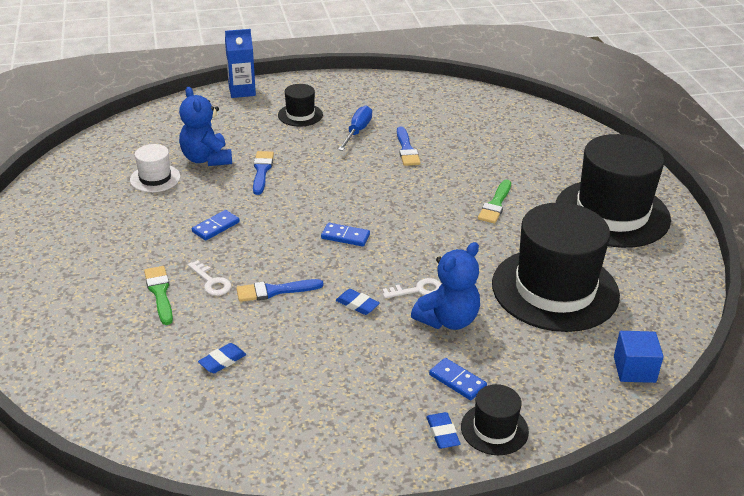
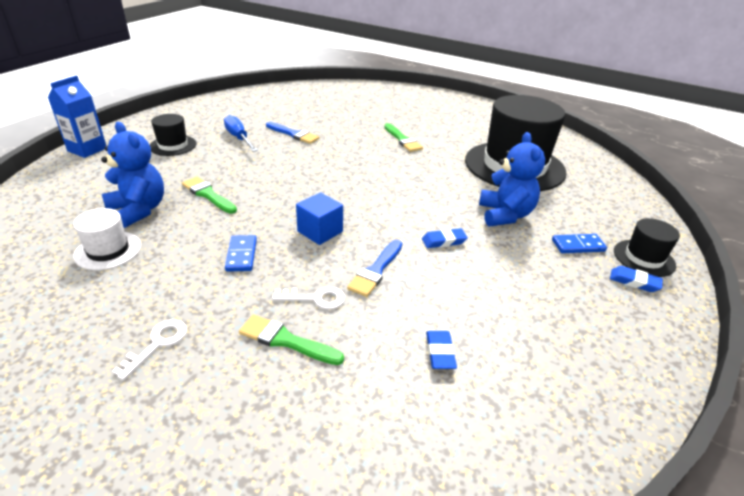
camera: 50 degrees left, 0 degrees up
blue teddy bear [179,87,232,166] -> blue teddy bear turned 150 degrees counterclockwise [101,122,164,228]
blue brush [253,151,274,195] -> green brush [182,177,237,214]
blue domino [321,223,370,247] -> none
white key [382,278,441,298] -> white key moved to [112,319,187,380]
black hat [555,134,671,248] -> none
blue cube [614,331,664,383] -> blue cube moved to [296,192,343,245]

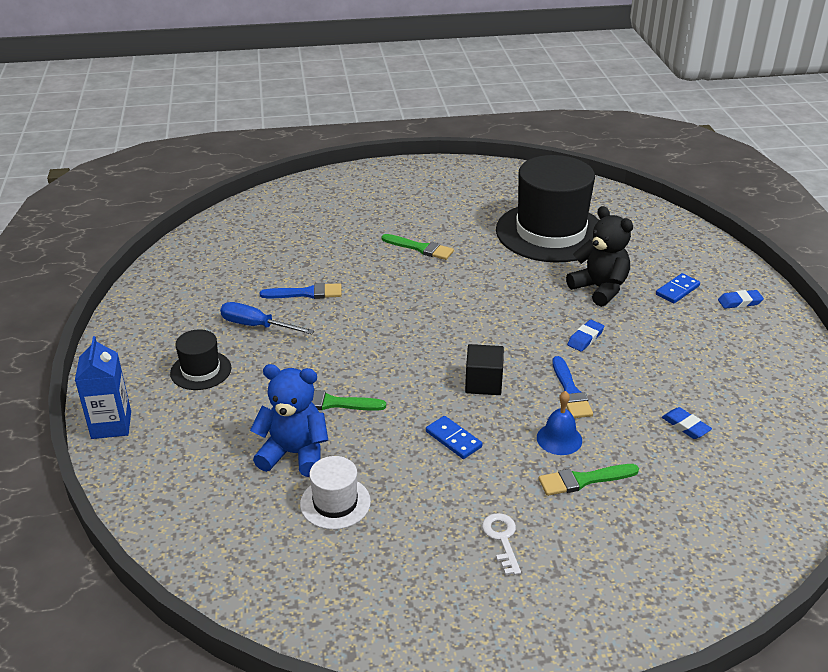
camera: 35 degrees left, 0 degrees up
white key [272,287,345,309] -> blue bell [537,391,582,455]
blue cube [296,192,343,245] -> black cube [465,344,504,395]
blue teddy bear [479,132,545,226] -> black teddy bear [566,206,633,307]
black hat [614,218,680,277] -> none

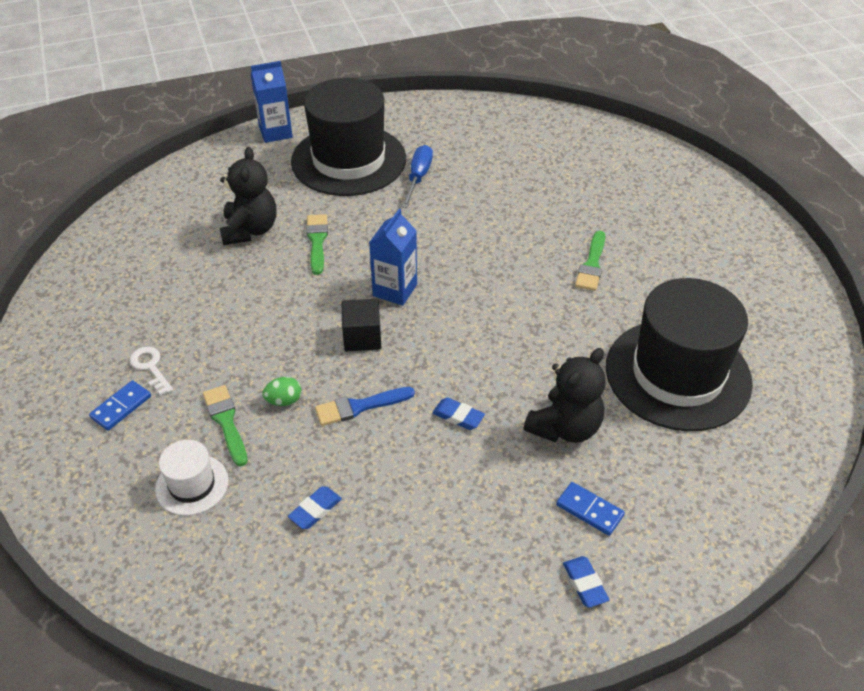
camera: 80 degrees right, 10 degrees up
black hat [170,329,231,390] -> black hat [291,78,406,196], size x2.21
blue teddy bear [250,364,328,477] -> black teddy bear [220,147,276,245]
blue brush [260,283,342,299] -> none
white hat [300,456,371,530] -> white hat moved to [155,440,228,516]
blue domino [426,416,482,459] -> blue domino moved to [89,380,151,431]
white key [482,513,521,575] -> white key turned 105 degrees counterclockwise [130,347,173,396]
blue bell [537,391,582,455] -> green egg [262,377,302,406]
none -> blue carton [369,209,417,306]

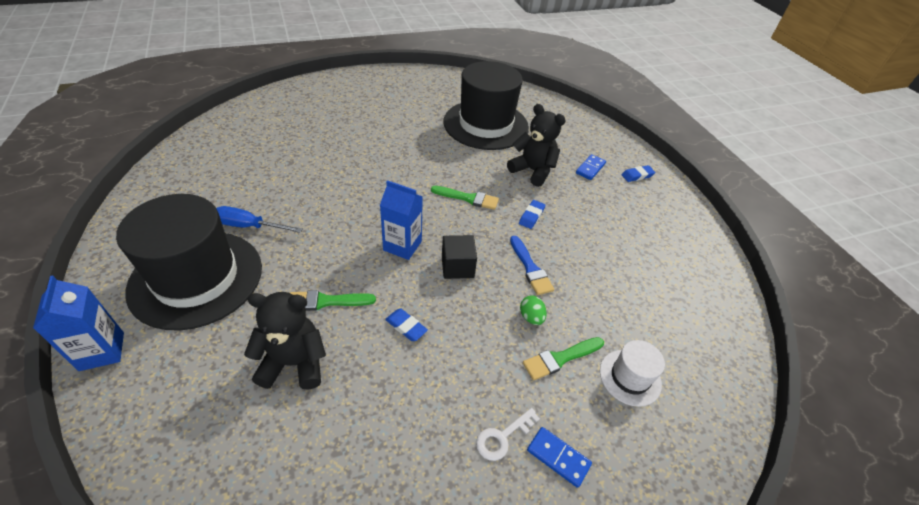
camera: 95 degrees left, 0 degrees up
blue eraser [288,486,342,529] -> blue eraser moved to [385,309,428,341]
green brush [575,231,605,291] -> green brush moved to [431,186,499,210]

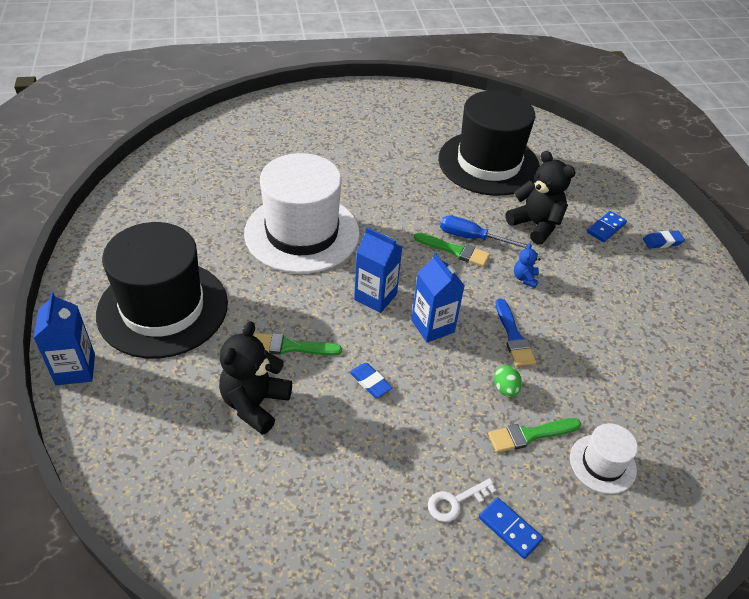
camera: 10 degrees right, 0 degrees up
blue screwdriver [216,206,303,233] -> blue screwdriver moved to [440,215,528,248]
black teddy bear [244,292,326,390] -> black teddy bear turned 75 degrees counterclockwise [219,321,292,435]
black cube [442,235,477,279] -> blue carton [411,253,465,343]
blue eraser [519,200,545,229] -> blue teddy bear [514,243,540,288]
none -> white hat [244,153,360,274]

